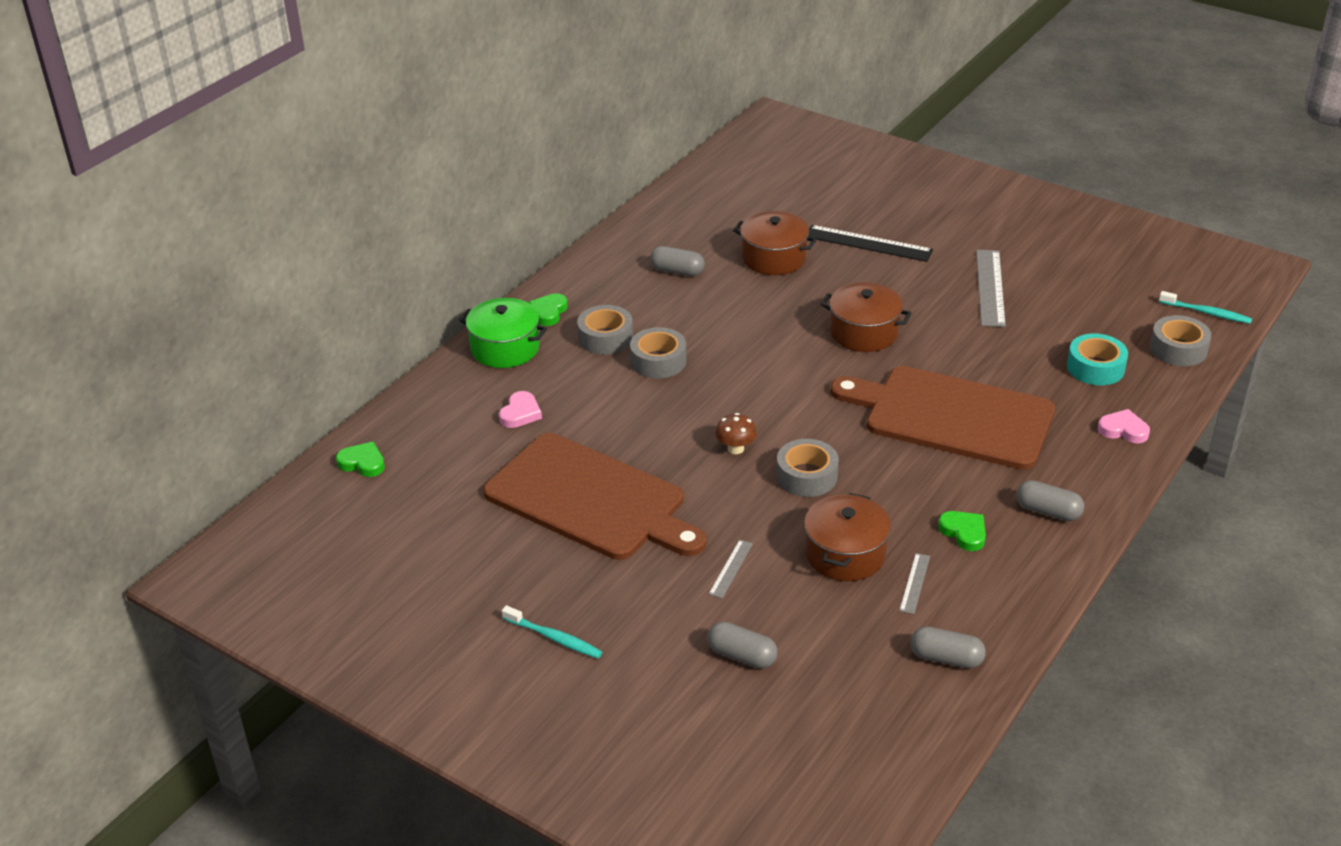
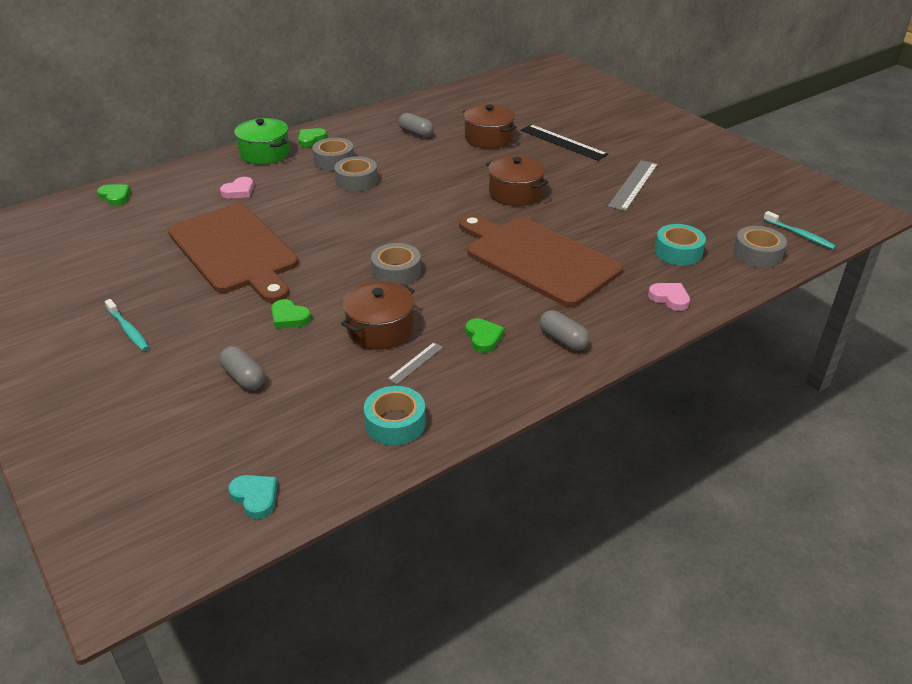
camera: 20 degrees right, 0 degrees up
grey ruler [709,540,753,598] -> green heart [271,299,311,329]
brown mushroom [715,413,757,454] -> none
grey capsule [911,627,986,668] -> turquoise tape [364,386,426,445]
none -> turquoise heart [228,475,278,519]

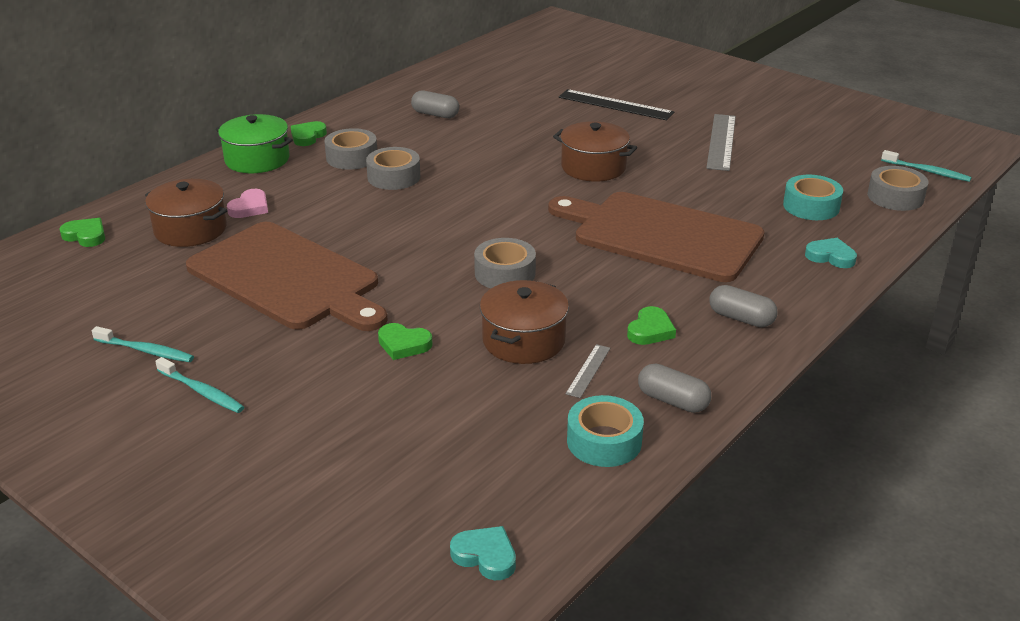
camera: 15 degrees left, 5 degrees down
grey capsule [219,346,265,390] -> grey capsule moved to [638,364,711,413]
brown pot [463,104,517,149] -> brown pot moved to [145,179,227,247]
green heart [466,318,504,353] -> green heart turned 60 degrees clockwise [627,306,676,345]
pink heart [648,283,690,311] -> turquoise heart [805,238,857,268]
none -> turquoise toothbrush [92,326,194,362]

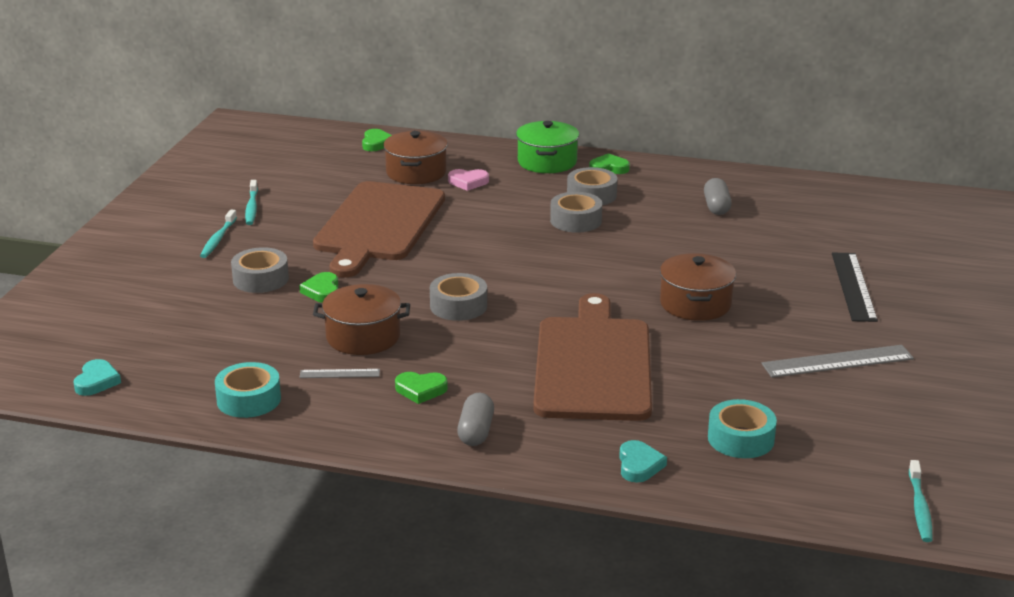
camera: 65 degrees right, 5 degrees down
grey capsule [638,364,711,413] -> none
grey tape [868,166,929,211] -> grey tape moved to [231,247,289,293]

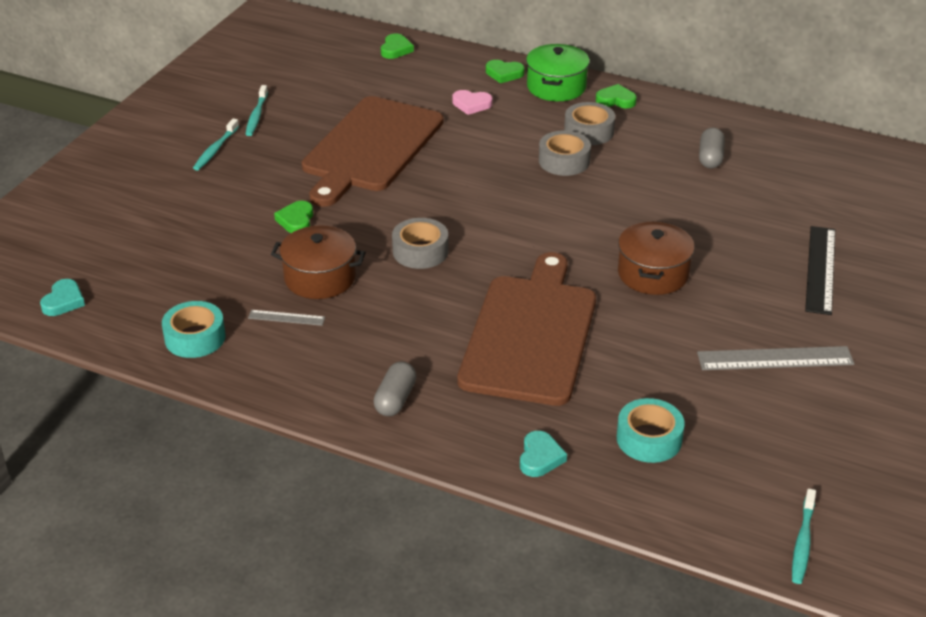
camera: 10 degrees right, 10 degrees up
grey tape [231,247,289,293] -> none
brown pot [383,131,448,184] -> none
green heart [395,372,448,404] -> green heart moved to [486,60,524,83]

